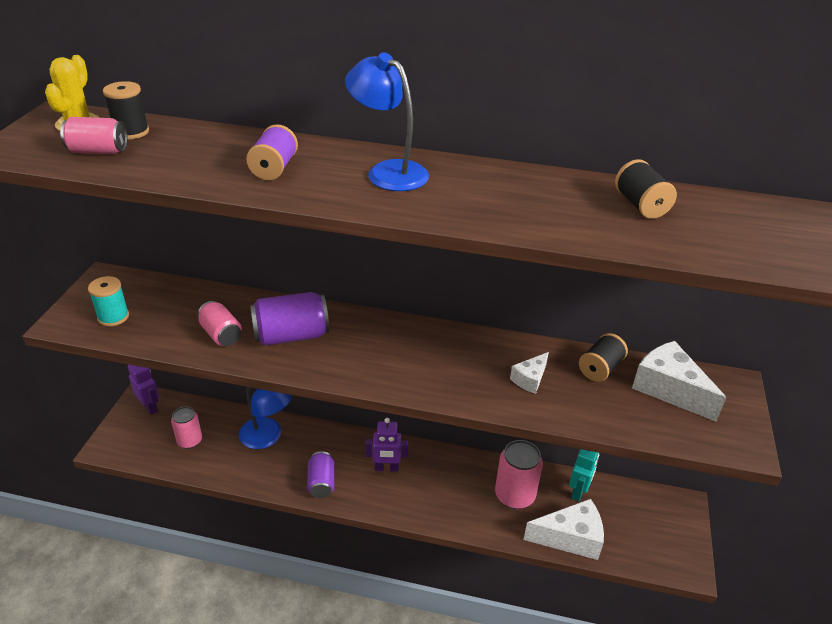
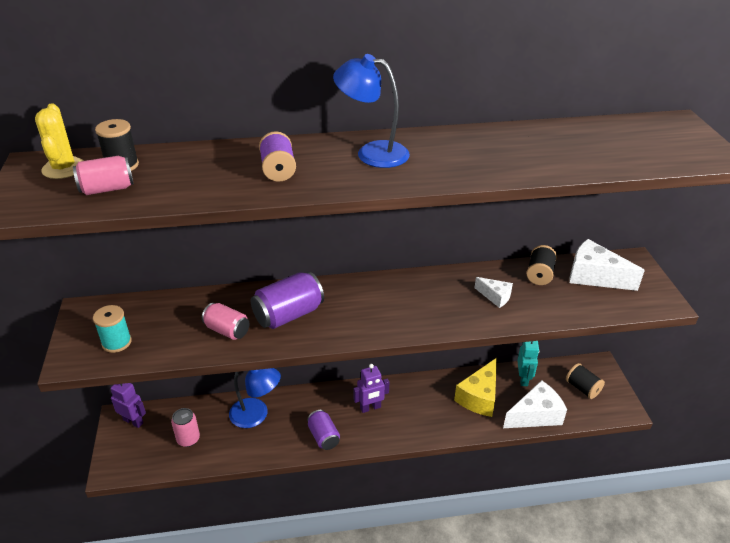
camera: 20 degrees left, 0 degrees up
pink can [495,440,543,509] -> yellow cheese [454,358,497,417]
white cheese [510,352,549,394] -> white cheese turned 75 degrees counterclockwise [474,277,513,308]
black spool [615,159,677,219] -> black spool moved to [566,363,605,399]

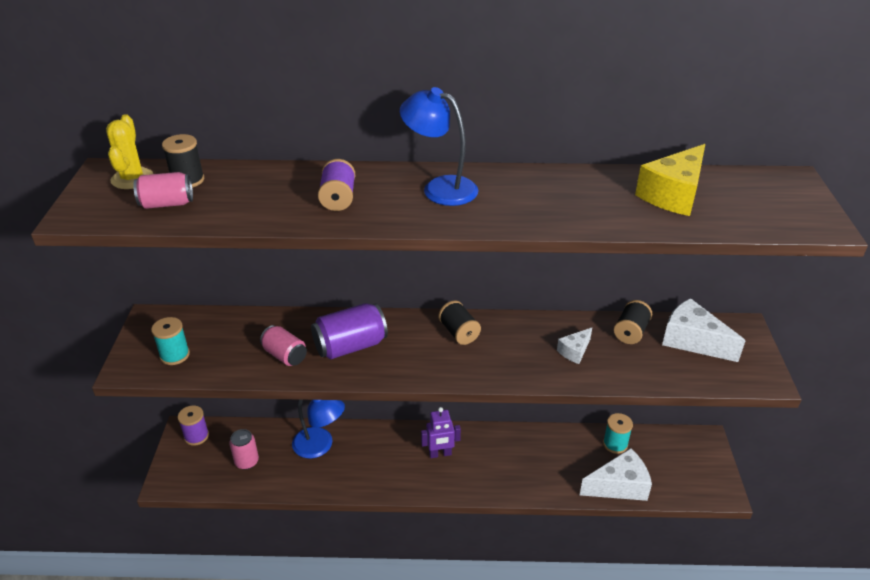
camera: 10 degrees right, 0 degrees up
purple robot [111,383,146,428] -> purple spool [178,406,209,446]
purple can [307,410,340,450] -> none
yellow cheese [454,358,497,417] -> yellow cheese moved to [635,144,705,216]
white cheese [474,277,513,308] -> white cheese turned 90 degrees clockwise [557,328,592,364]
turquoise robot [517,341,539,386] -> turquoise spool [603,413,633,454]
black spool [566,363,605,399] -> black spool moved to [438,300,481,345]

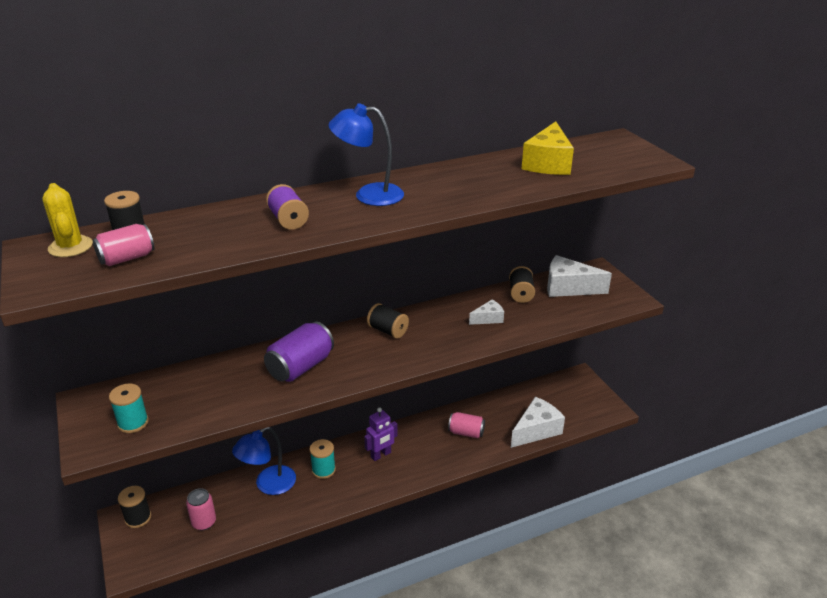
camera: 25 degrees left, 5 degrees down
purple spool [178,406,209,446] -> black spool [118,486,151,528]
pink can [260,325,307,366] -> pink can moved to [448,412,485,438]
blue lamp [292,399,345,459] -> blue lamp turned 135 degrees clockwise [232,427,296,495]
white cheese [557,328,592,364] -> white cheese turned 135 degrees counterclockwise [469,300,504,325]
turquoise spool [603,413,633,454] -> turquoise spool moved to [310,439,336,479]

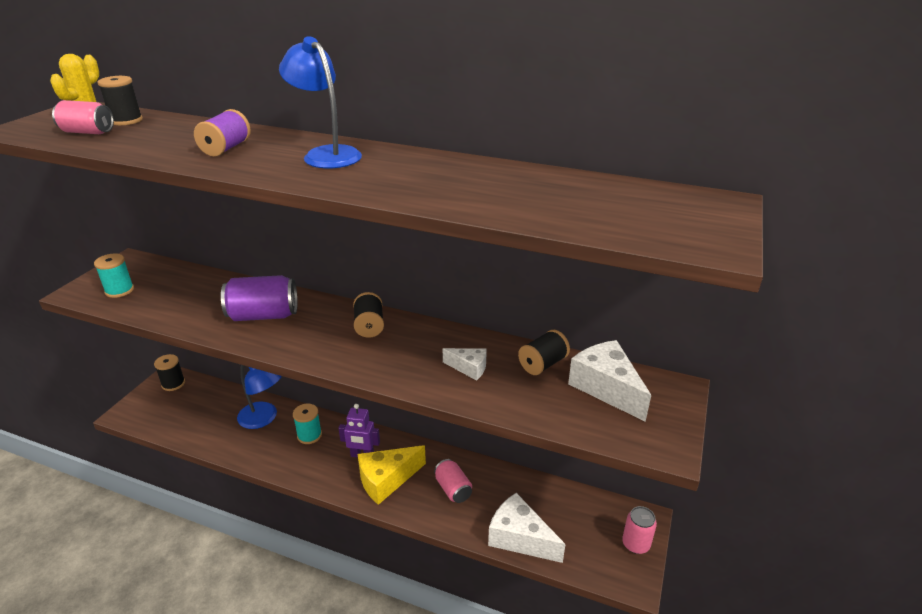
camera: 45 degrees right, 0 degrees up
pink can [186,488,216,530] -> pink can moved to [622,506,657,554]
blue lamp [232,427,296,495] -> blue lamp turned 150 degrees counterclockwise [237,365,282,429]
white cheese [511,397,565,448] -> white cheese turned 150 degrees counterclockwise [488,493,565,563]
yellow cheese [521,122,574,175] -> yellow cheese moved to [358,445,426,505]

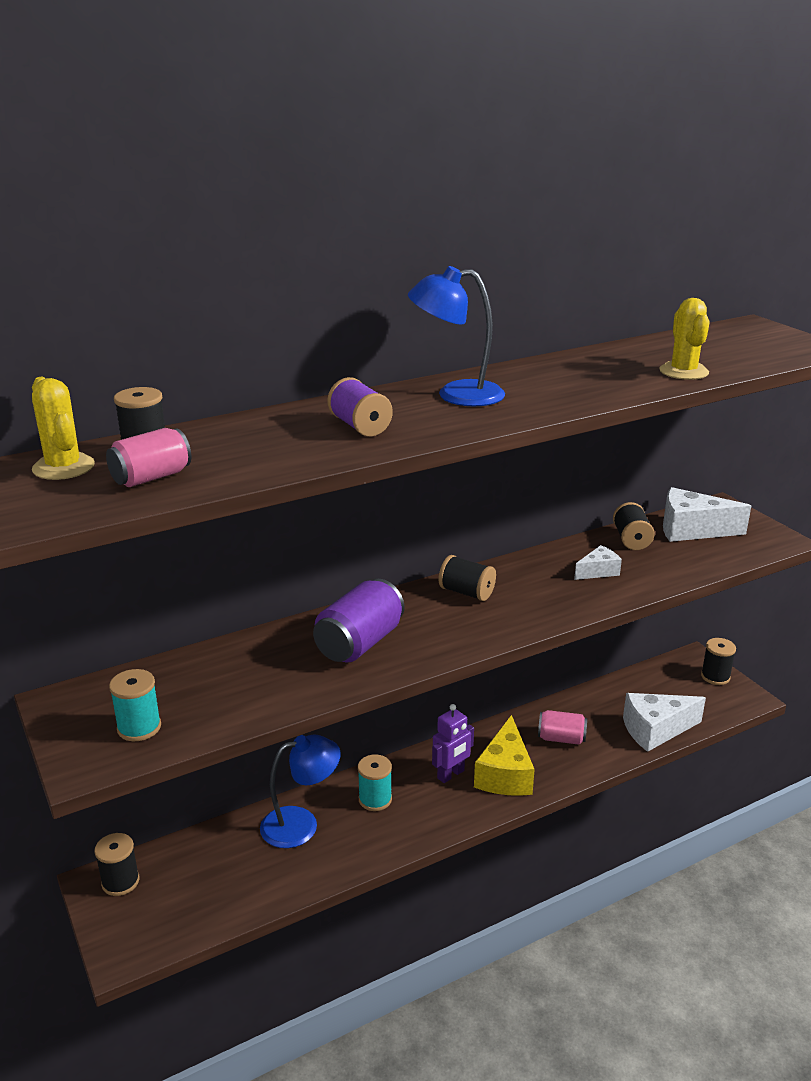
camera: 50 degrees left, 5 degrees down
pink can [622,506,657,554] -> black spool [701,638,736,685]
none -> yellow cactus [659,298,710,380]

